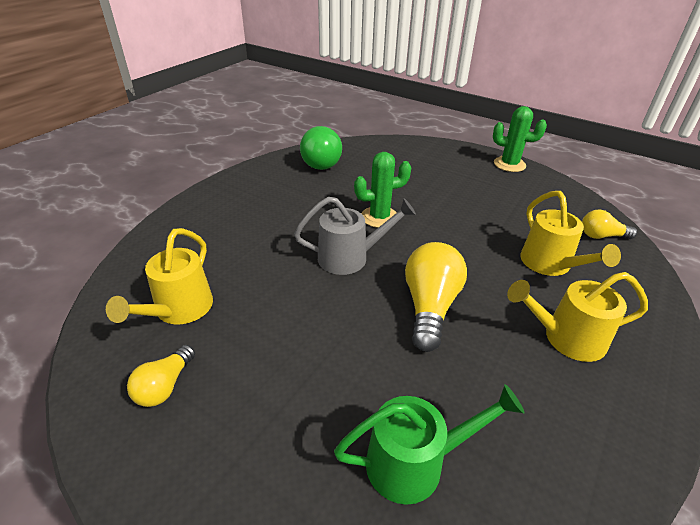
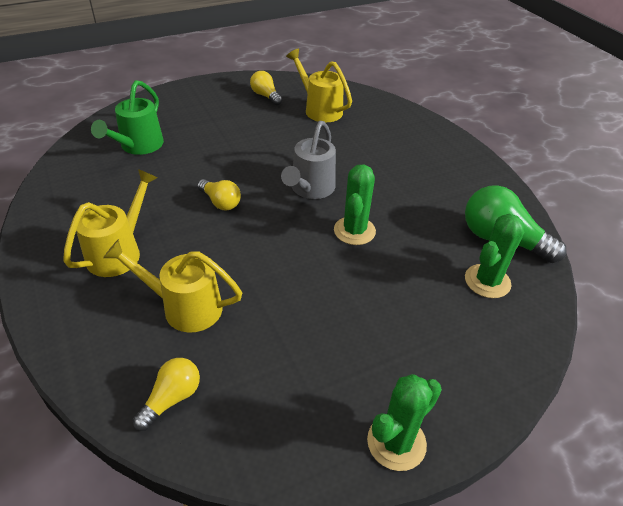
camera: 120 degrees right, 5 degrees up
yellow light bulb [405,242,467,352] -> yellow light bulb [197,179,241,210], size x0.57
none -> green cactus [465,214,524,298]

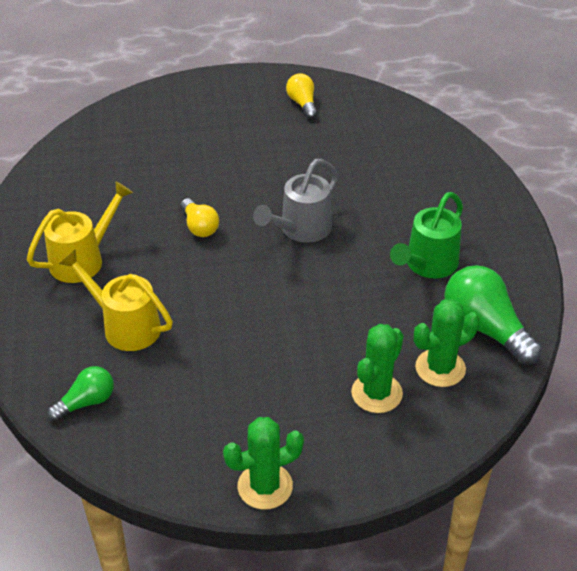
camera: 20 degrees right, 0 degrees up
green watering can [91,80,164,155] -> green watering can moved to [390,192,463,279]
yellow light bulb [133,358,200,431] -> green light bulb [47,366,114,421]
yellow watering can [286,49,352,122] -> none
green cactus [334,164,376,245] -> green cactus moved to [351,324,404,413]

